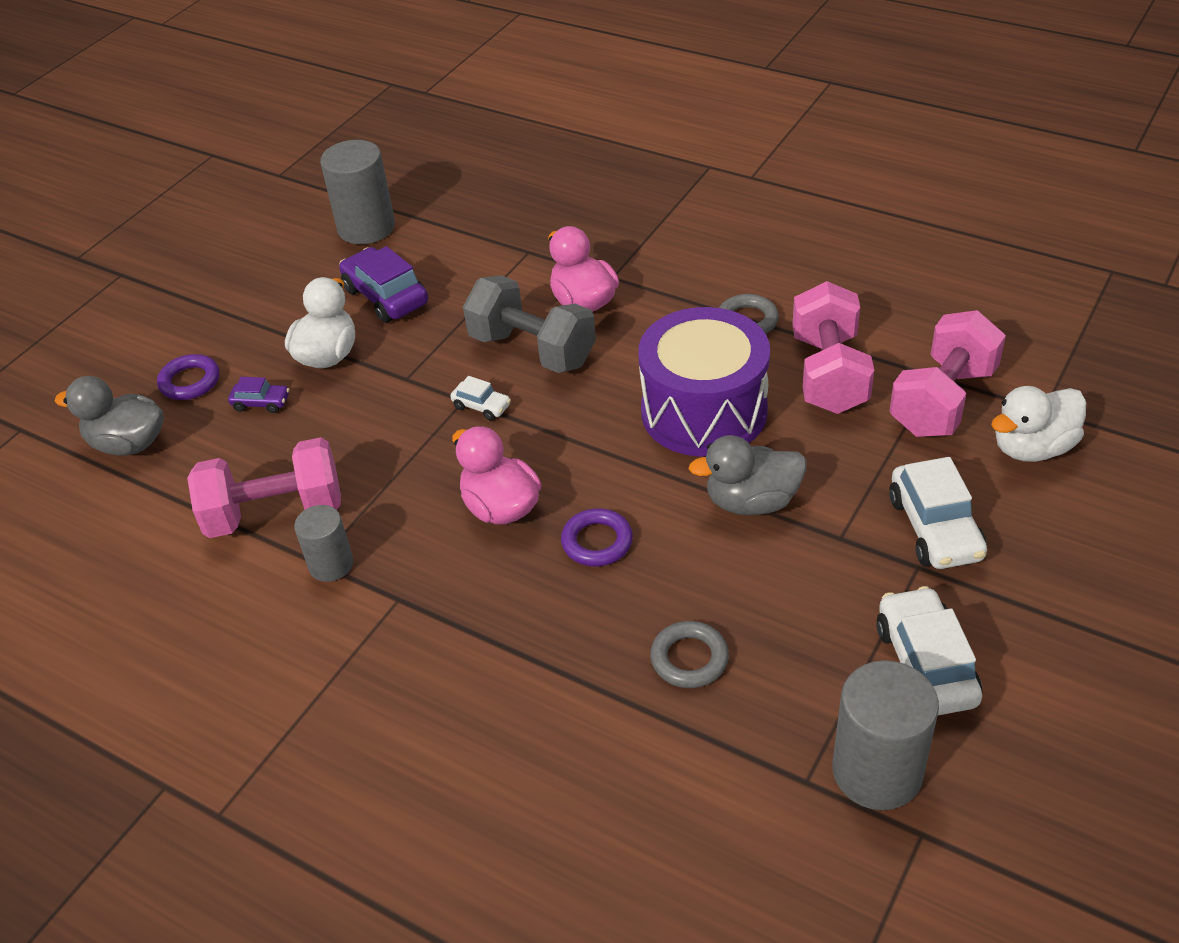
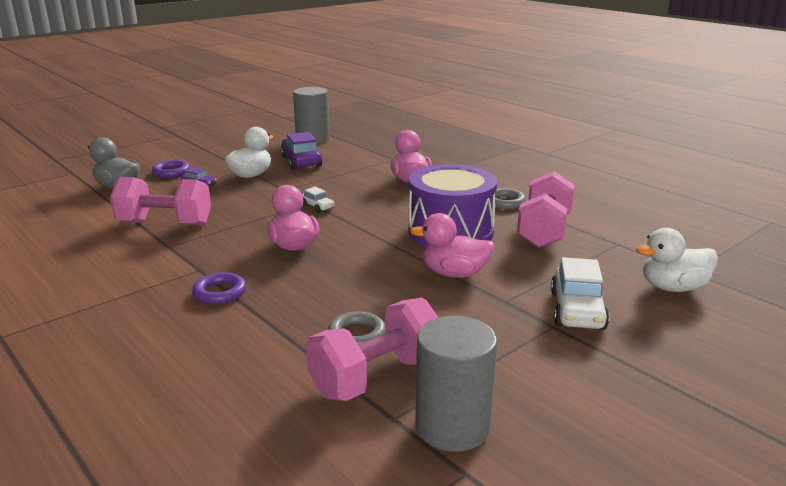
camera: 15 degrees right, 20 degrees down
grey cylinder [294,505,353,582] -> none
grey dumbbell [463,275,596,373] -> none
purple ring [561,508,633,566] -> purple ring moved to [192,272,246,304]
grey duck [689,435,807,515] -> pink duck [410,213,495,278]
white car [876,586,982,715] -> none
pink dumbbell [889,310,1006,437] -> pink dumbbell moved to [306,298,439,401]

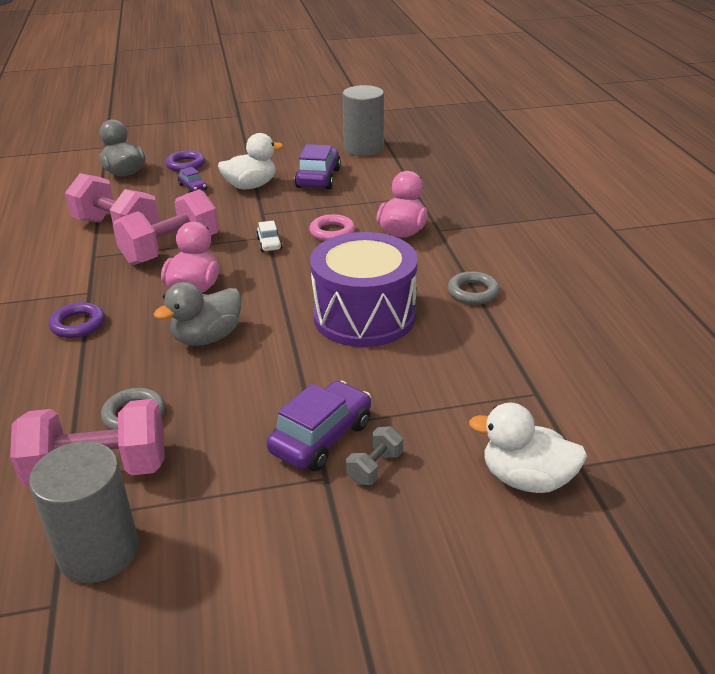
camera: 30 degrees right, 10 degrees up
pink duck [410,213,495,278] -> none
pink dumbbell [517,171,575,248] -> pink dumbbell moved to [113,189,219,265]
white car [551,257,609,330] -> grey dumbbell [346,426,403,485]
none -> grey duck [154,282,241,346]
none -> purple car [266,381,371,471]
none -> pink ring [309,214,355,241]

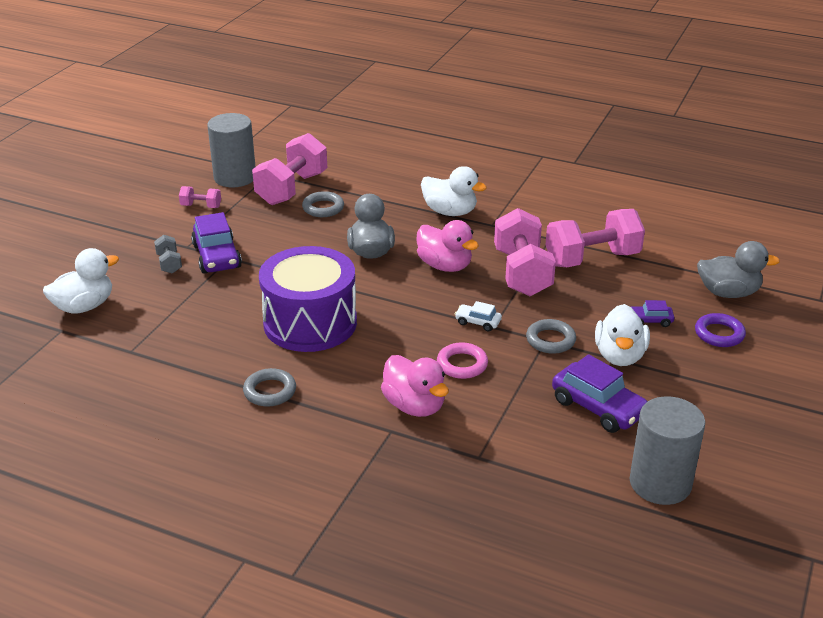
camera: 125 degrees right, 0 degrees up
purple ring [49,302,105,338] -> white duck [421,166,487,216]
none -> pink dumbbell [179,186,221,208]
none -> grey ring [526,319,576,354]

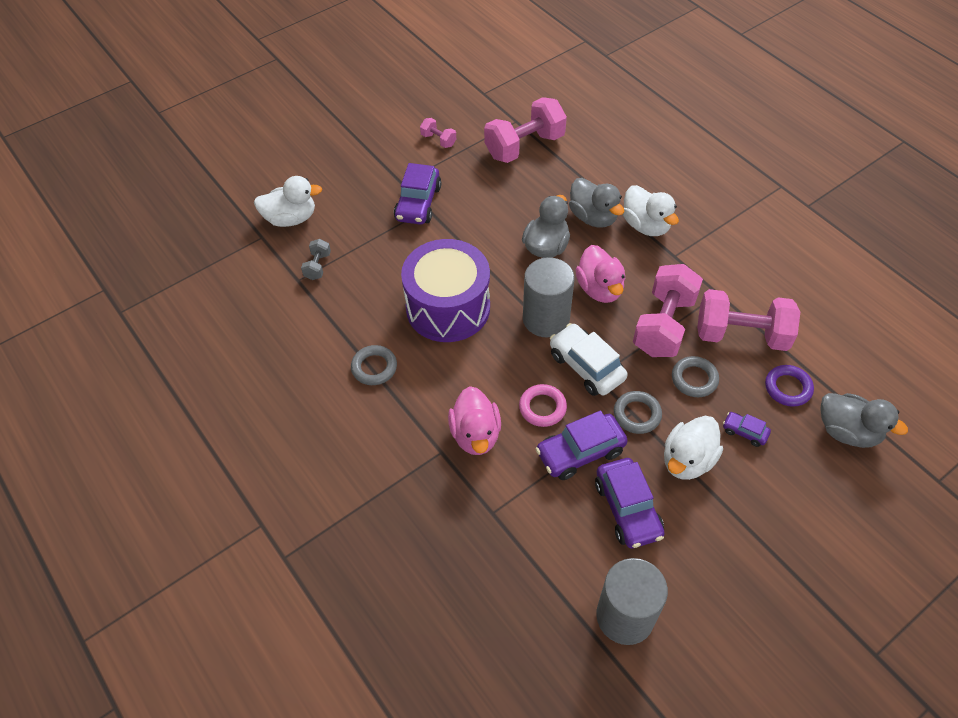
camera: 30 degrees right, 20 degrees up
grey dumbbell [154,235,182,274] -> grey dumbbell moved to [301,239,331,280]
grey cylinder [207,113,255,187] -> grey cylinder moved to [523,257,575,337]
grey ring [302,191,344,217] -> grey ring moved to [672,356,719,397]
white car [455,301,502,331] -> white car [550,323,628,396], size x1.93
purple ring [695,313,746,347] -> purple ring moved to [765,365,814,407]
none -> purple car [535,410,628,480]
none -> grey duck [569,178,624,228]

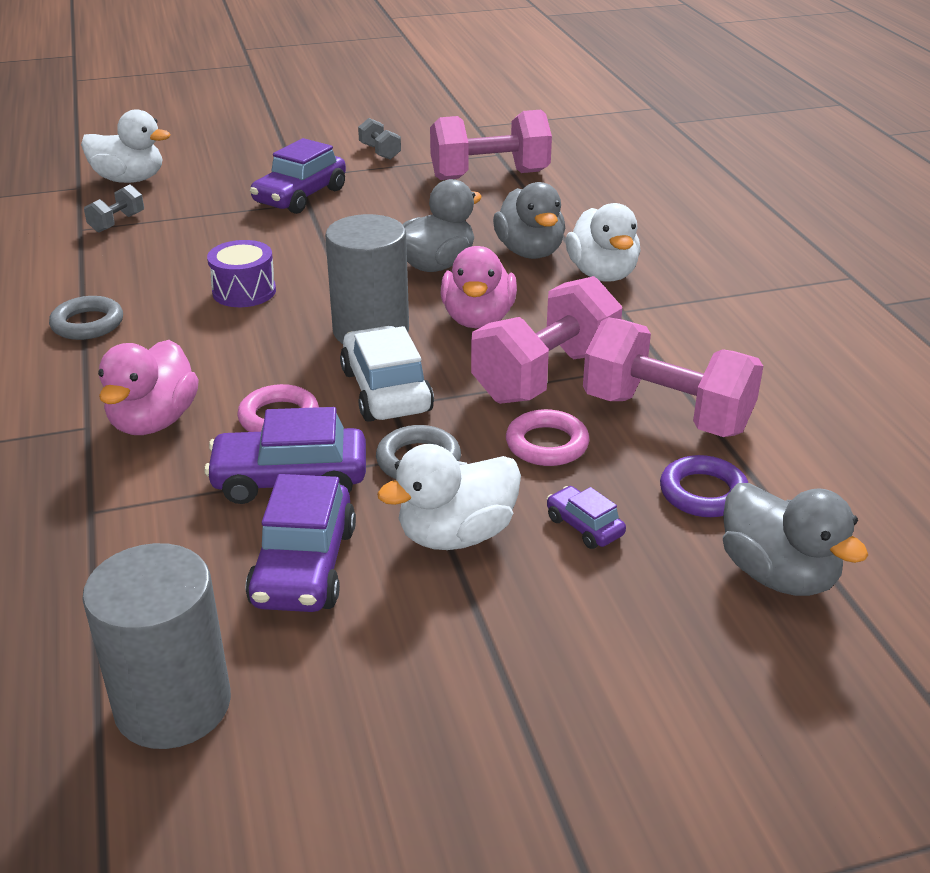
camera: 20 degrees right, 20 degrees down
purple drum [401,239,490,342] -> purple drum [207,240,276,307], size x0.48
pink dumbbell [420,118,456,148] -> grey dumbbell [358,118,401,160]
grey ring [672,356,719,397] -> pink ring [506,409,589,466]

